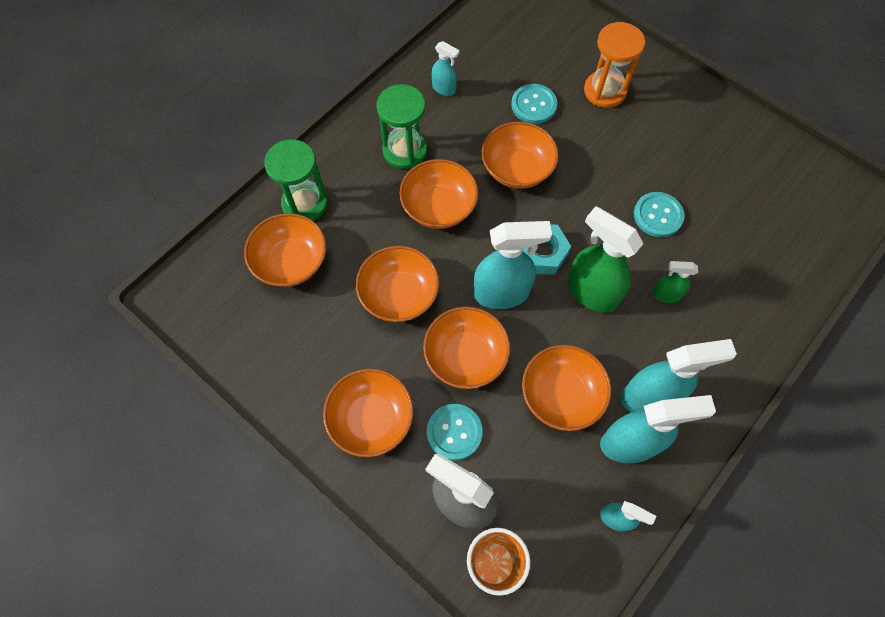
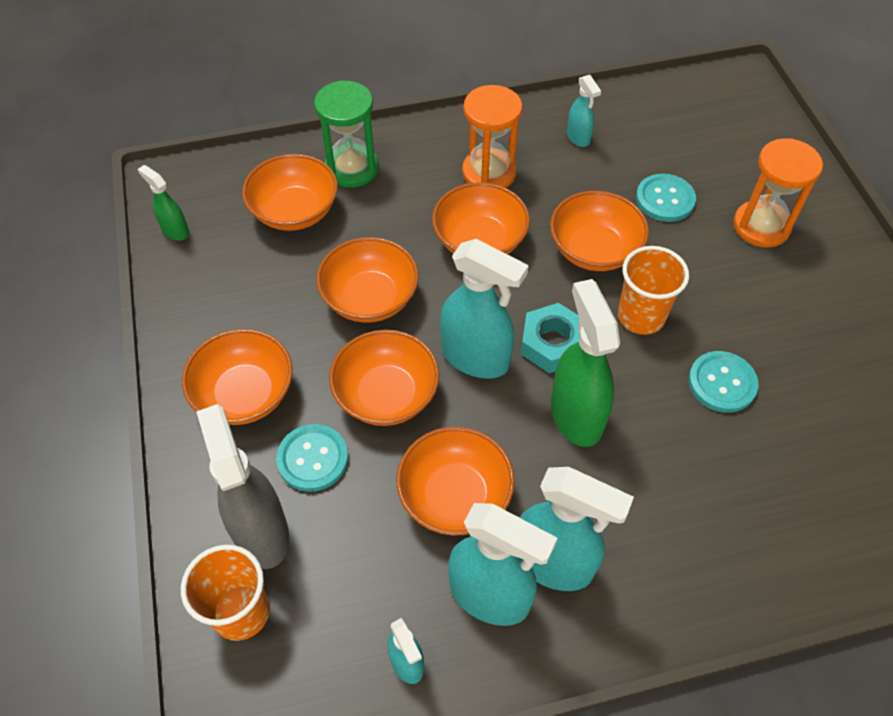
camera: 35 degrees right, 10 degrees down
green hourglass [376,84,427,169] -> orange hourglass [462,85,522,188]
green spray bottle [652,261,698,303] -> green spray bottle moved to [137,165,189,241]
none -> orange cup [618,246,689,335]

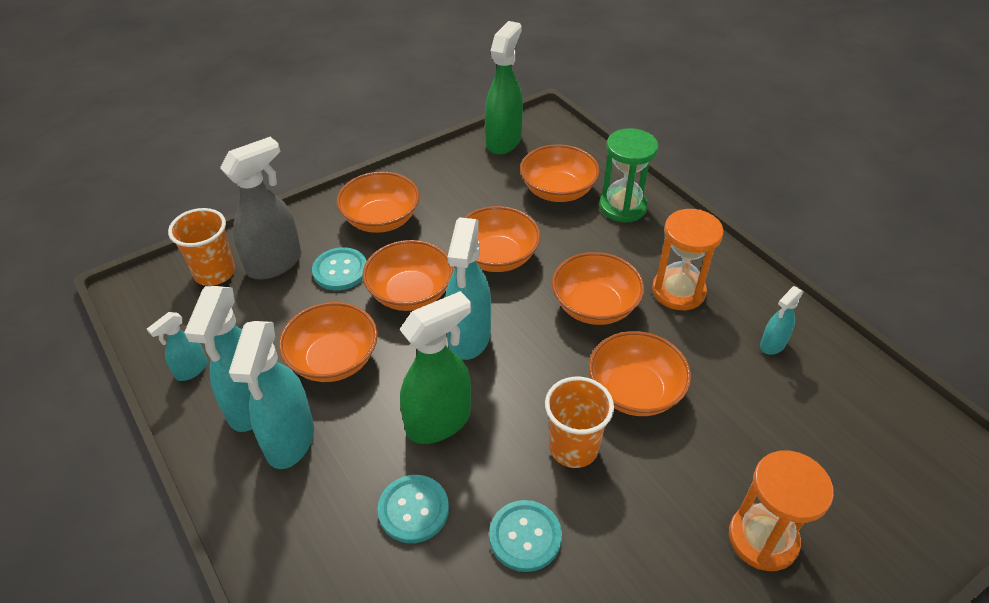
camera: 70 degrees right, 10 degrees down
green spray bottle [137,165,189,241] -> green spray bottle [485,21,523,155], size x1.92
turquoise nut [521,303,580,373] -> none
turquoise button [636,174,696,222] -> turquoise button moved to [377,475,449,543]

